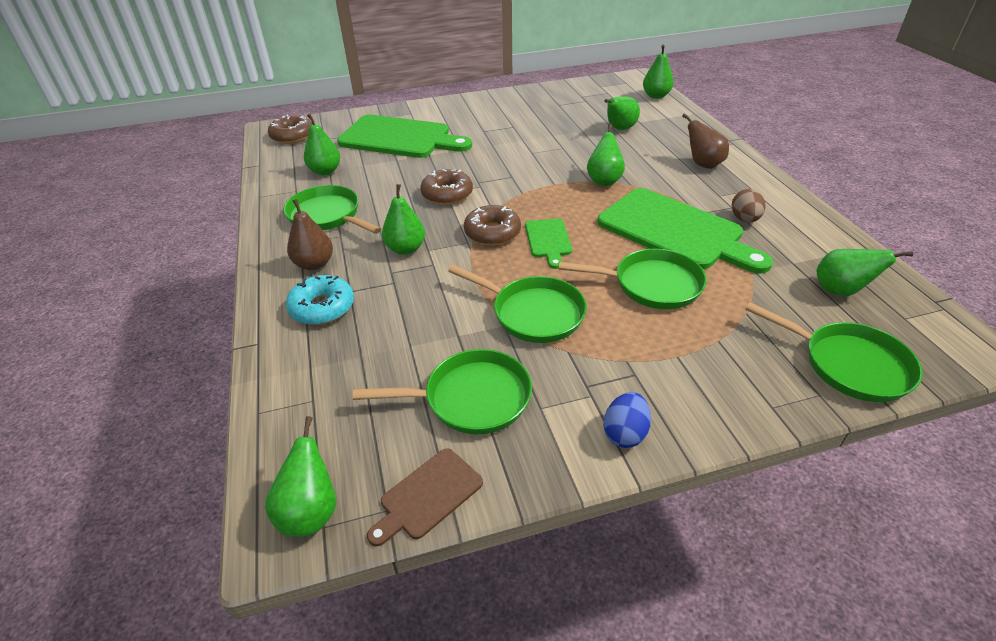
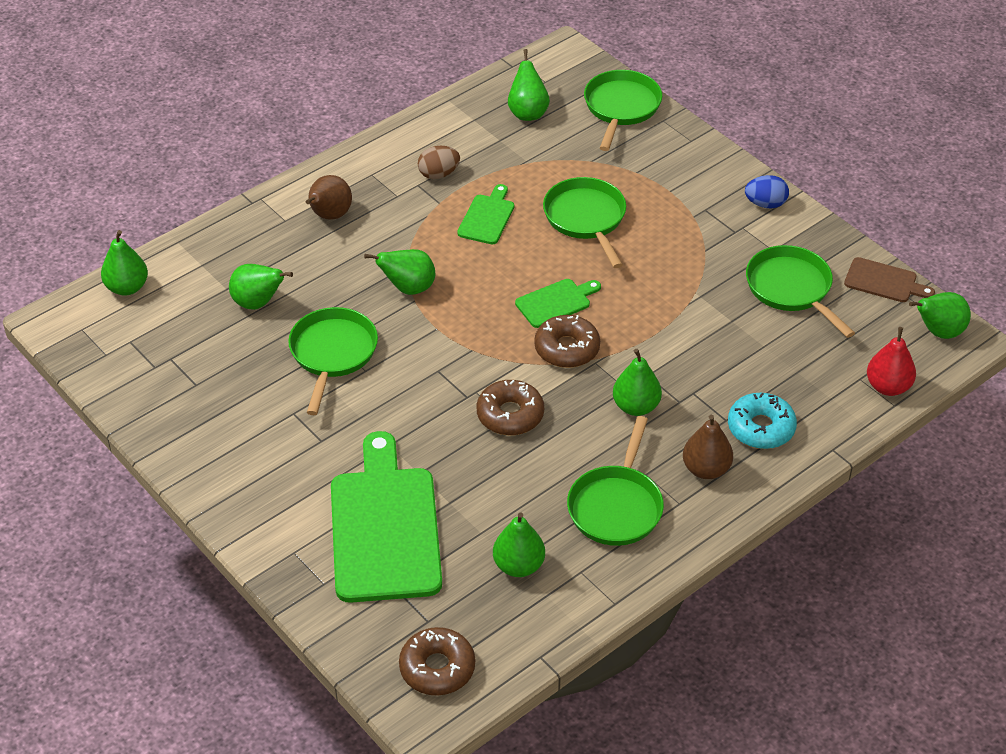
camera: 115 degrees left, 5 degrees up
green pan [448,265,587,343] -> green pan moved to [288,307,378,415]
green cutting board [597,188,773,274] -> green cutting board [457,184,514,244], size x0.47
none -> red pear [867,327,916,396]

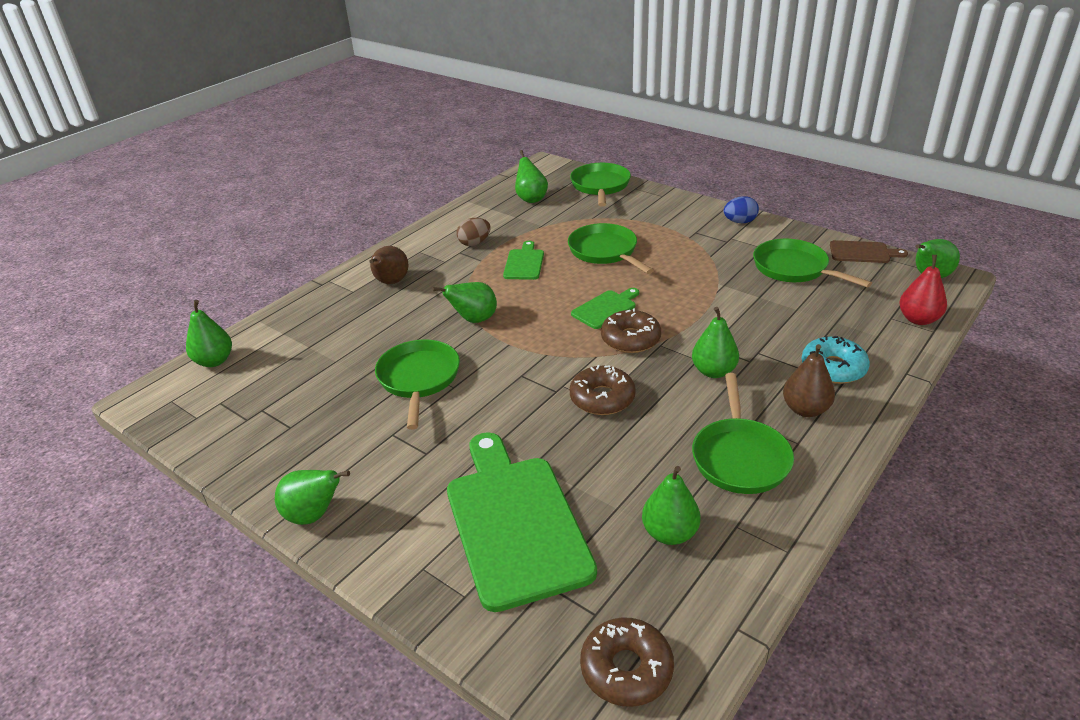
camera: 10 degrees left, 10 degrees down
green pear [229,264,293,310] -> green pear moved to [275,470,350,525]

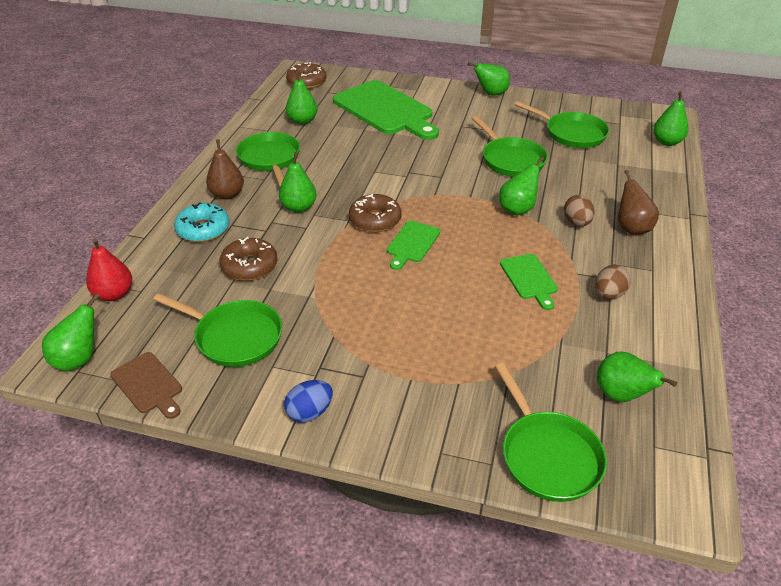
camera: 155 degrees right, 5 degrees up
green pan [568,223,654,274] -> green pan moved to [515,101,609,148]
brown donut [569,365,636,415] -> brown donut moved to [219,237,278,281]
brown cutting board [830,240,908,263] -> brown cutting board turned 120 degrees counterclockwise [110,352,182,419]
none -> brown egg [564,195,595,226]

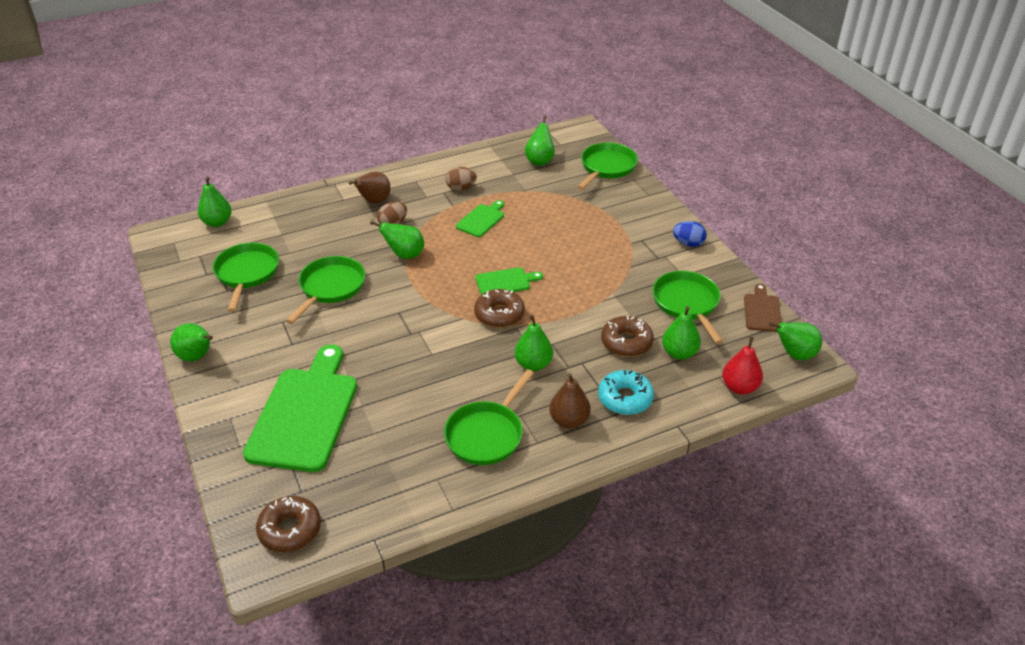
camera: 130 degrees left, 0 degrees up
green pear [286,70,317,125] -> green pear moved to [662,306,701,360]

